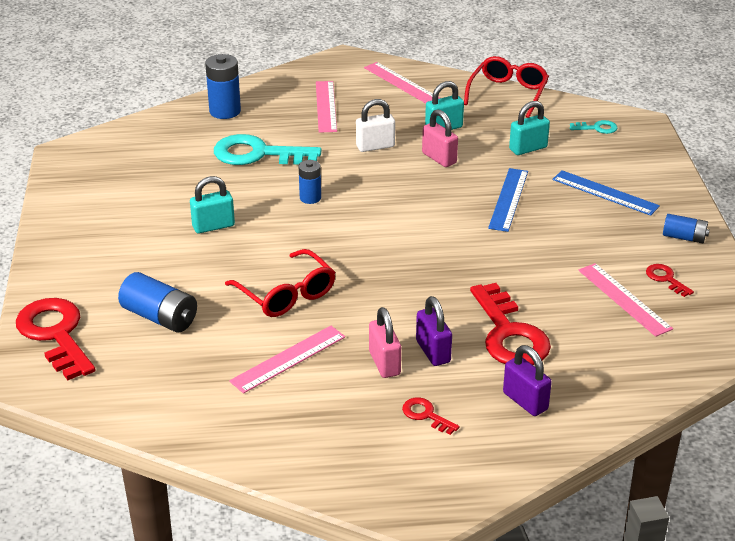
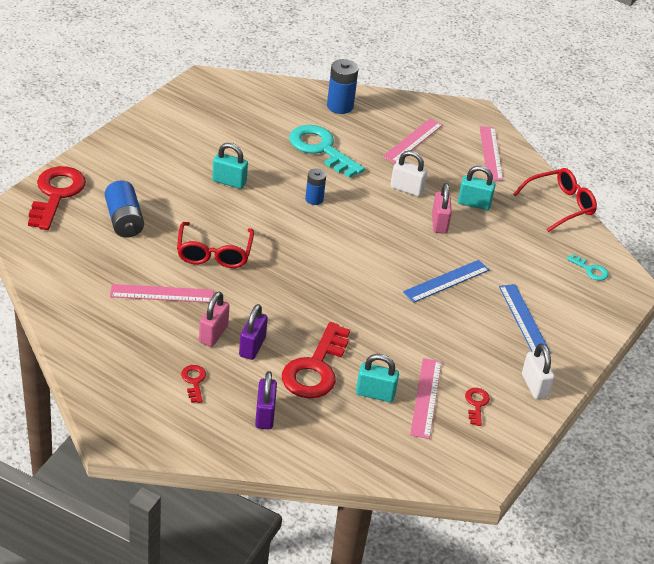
camera: 35 degrees right, 5 degrees up
turquoise padlock [509,101,550,155] -> turquoise padlock moved to [356,354,399,402]
blue battery [663,214,710,243] -> white padlock [522,343,555,399]

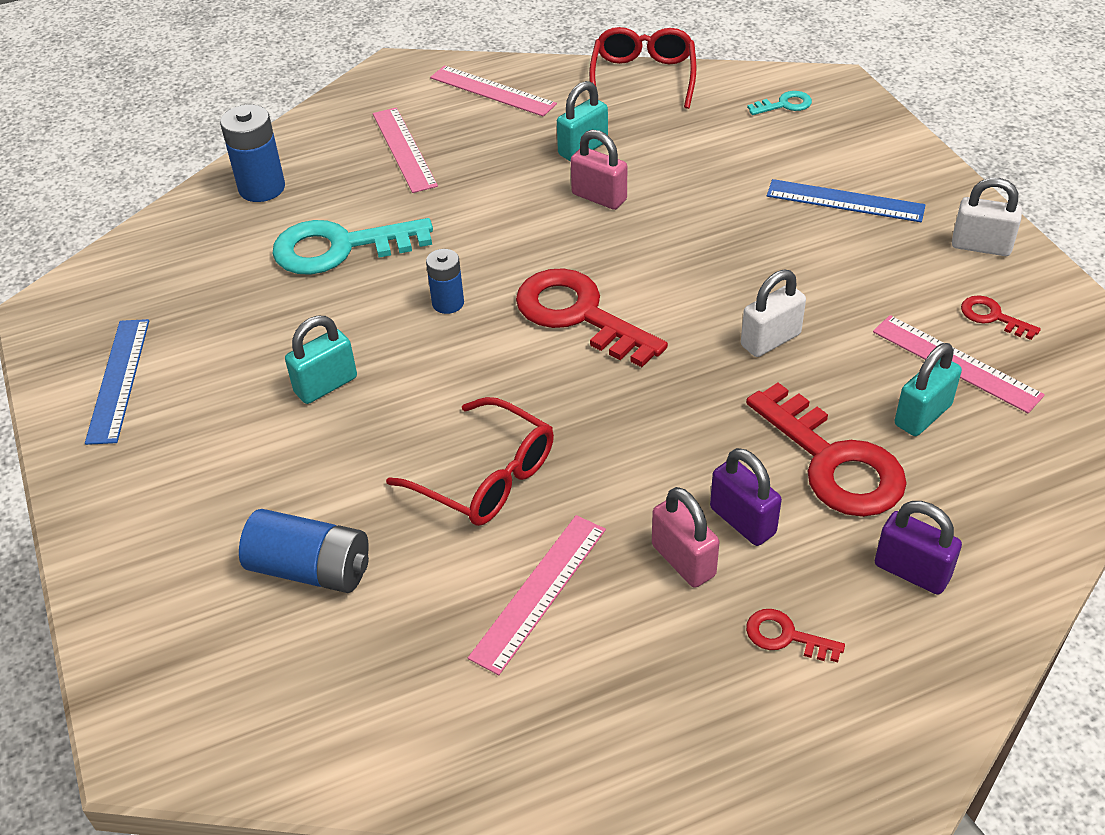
camera: 50 degrees left, 5 degrees up
red key [28,166,86,230] -> red key moved to [516,268,668,367]
white padlock [390,151,427,196] -> white padlock moved to [741,270,806,357]
blue ruler [403,260,489,303] -> blue ruler moved to [85,319,149,445]

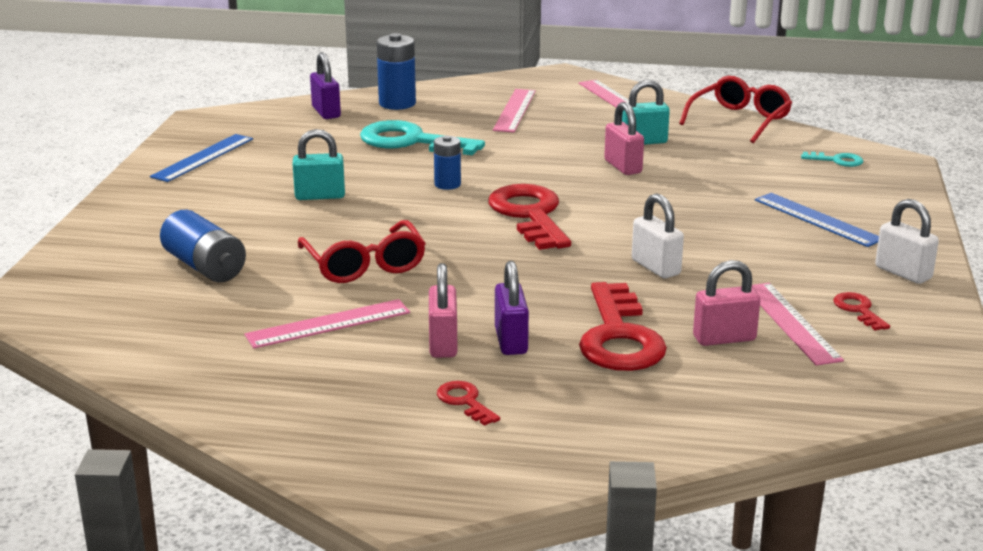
camera: 30 degrees right, 20 degrees down
white padlock [741,270,806,357] -> white padlock turned 60 degrees clockwise [632,193,684,278]
purple padlock [875,501,962,595] -> purple padlock moved to [310,52,341,119]
turquoise padlock [895,343,962,436] -> pink padlock [693,260,760,346]

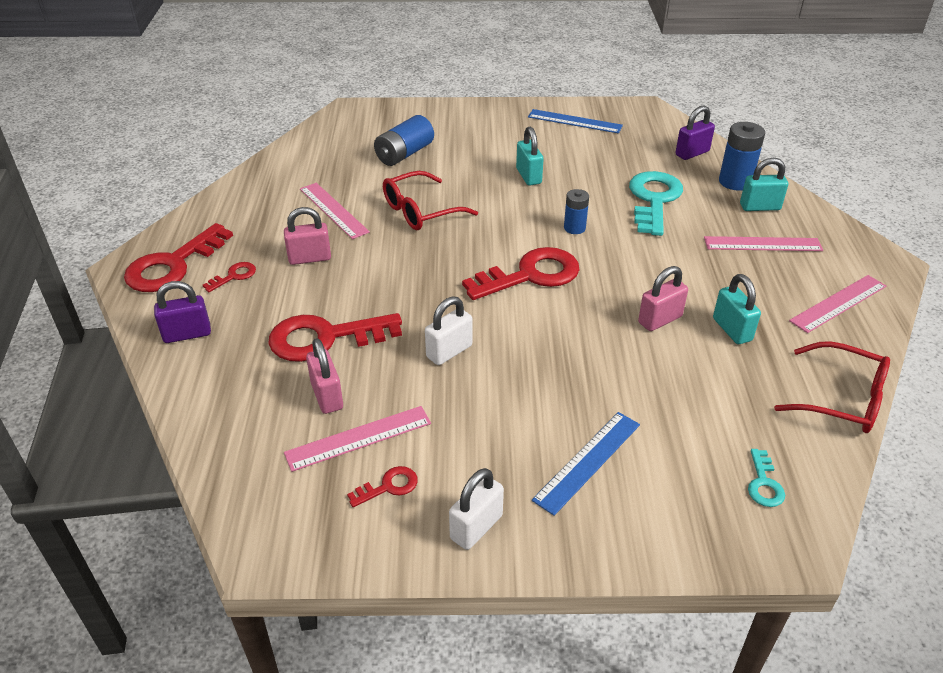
camera: 80 degrees right, 15 degrees up
purple padlock [495,261,529,355] -> purple padlock moved to [154,281,211,343]
none -> red key [124,223,233,292]
none -> turquoise padlock [740,158,788,211]

